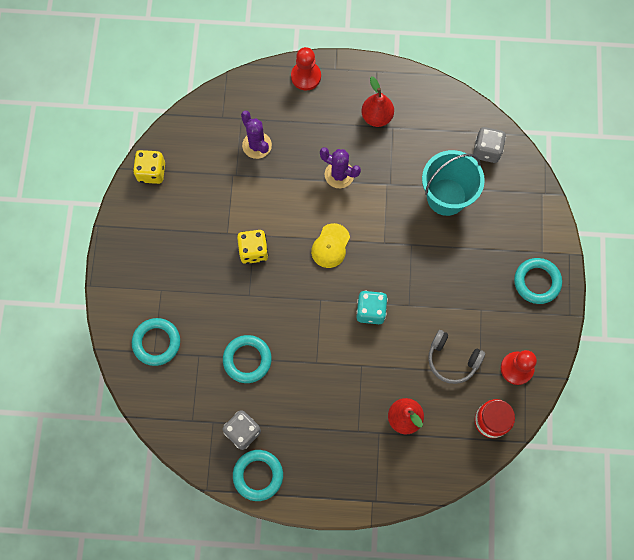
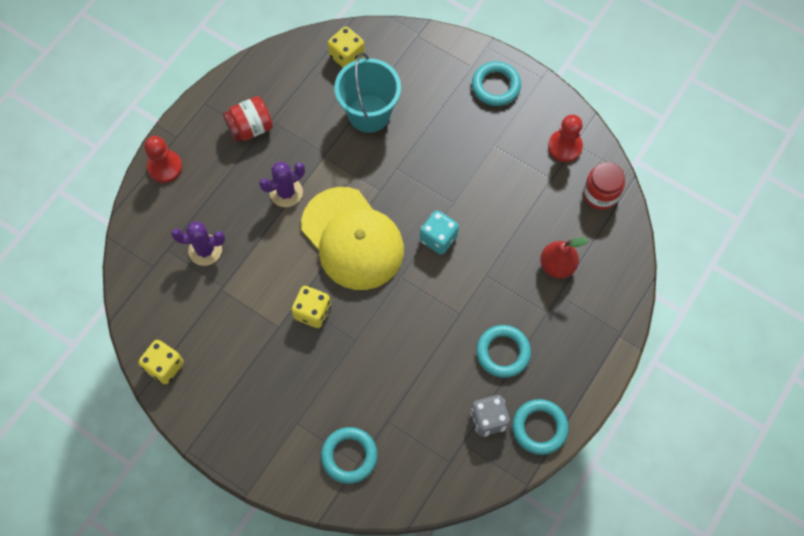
camera: 60 degrees left, 5 degrees down
turquoise ring [223,335,272,383] -> turquoise ring moved to [476,325,531,378]
yellow cap [311,223,350,268] -> yellow cap [301,187,404,290], size x2.22
red pear [361,76,394,127] -> red jar [223,96,273,142]
grey headphones [428,330,485,384] -> none
grey dice [473,127,506,163] -> yellow dice [328,27,365,68]

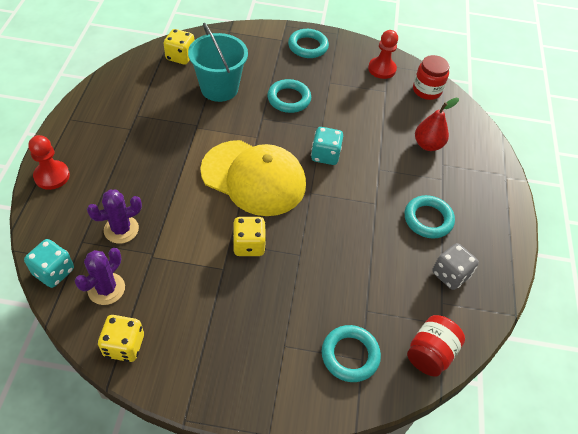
camera: 30 degrees left, 15 degrees down
red jar [223,96,273,142] -> red jar moved to [407,315,465,377]
purple cactus [259,162,305,207] -> purple cactus moved to [75,248,125,305]
turquoise ring [512,399,569,455] -> turquoise ring moved to [267,79,311,113]
none -> turquoise dice [24,239,74,288]

